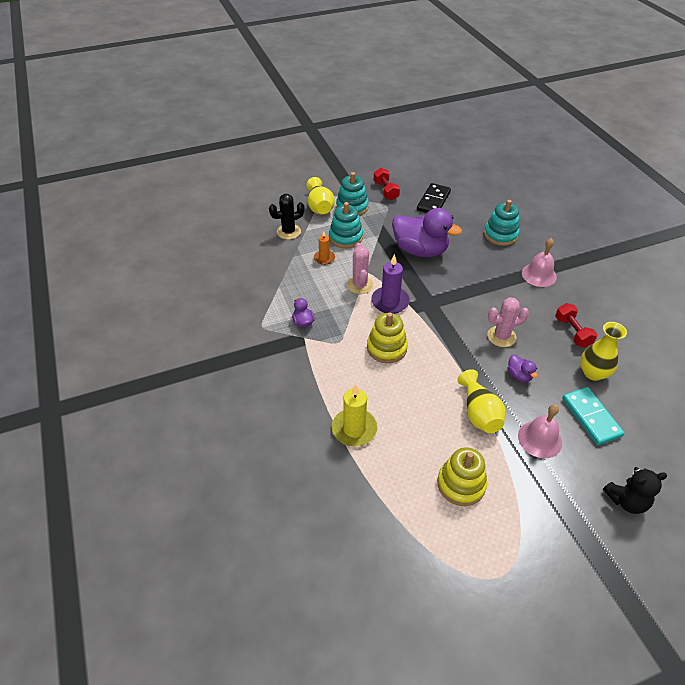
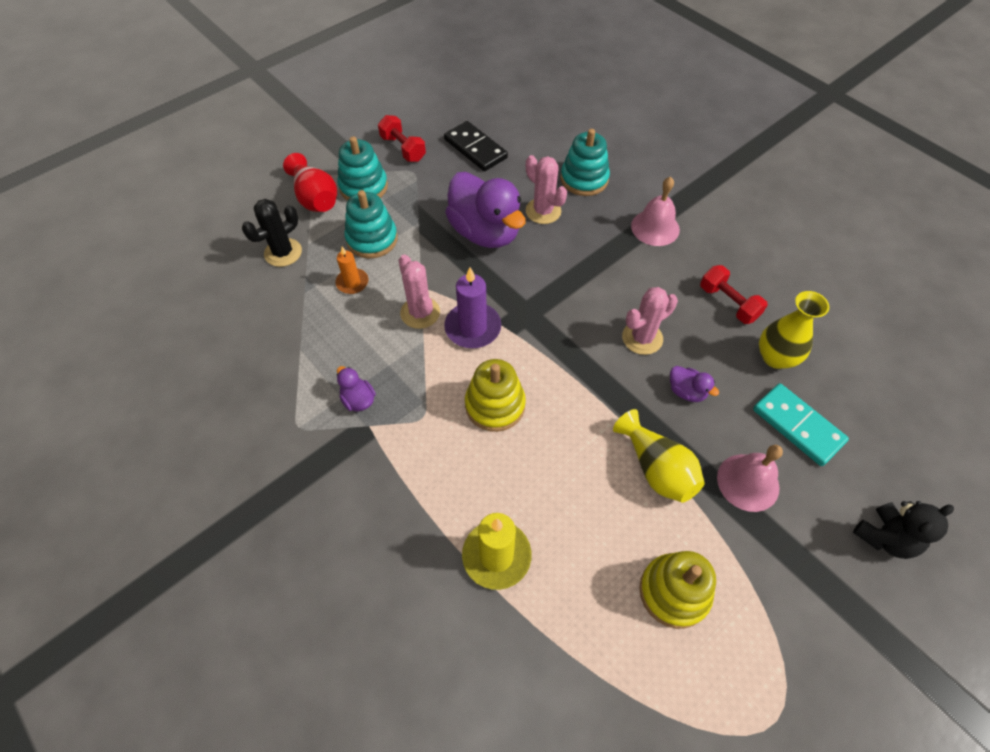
camera: 20 degrees left, 10 degrees up
yellow vase [306,177,335,214] -> red vase [283,153,337,212]
purple duck [392,208,462,257] -> purple duck turned 45 degrees clockwise [445,172,526,248]
black domino [417,183,451,213] -> black domino turned 45 degrees counterclockwise [444,121,508,171]
none -> pink cactus [526,155,567,224]

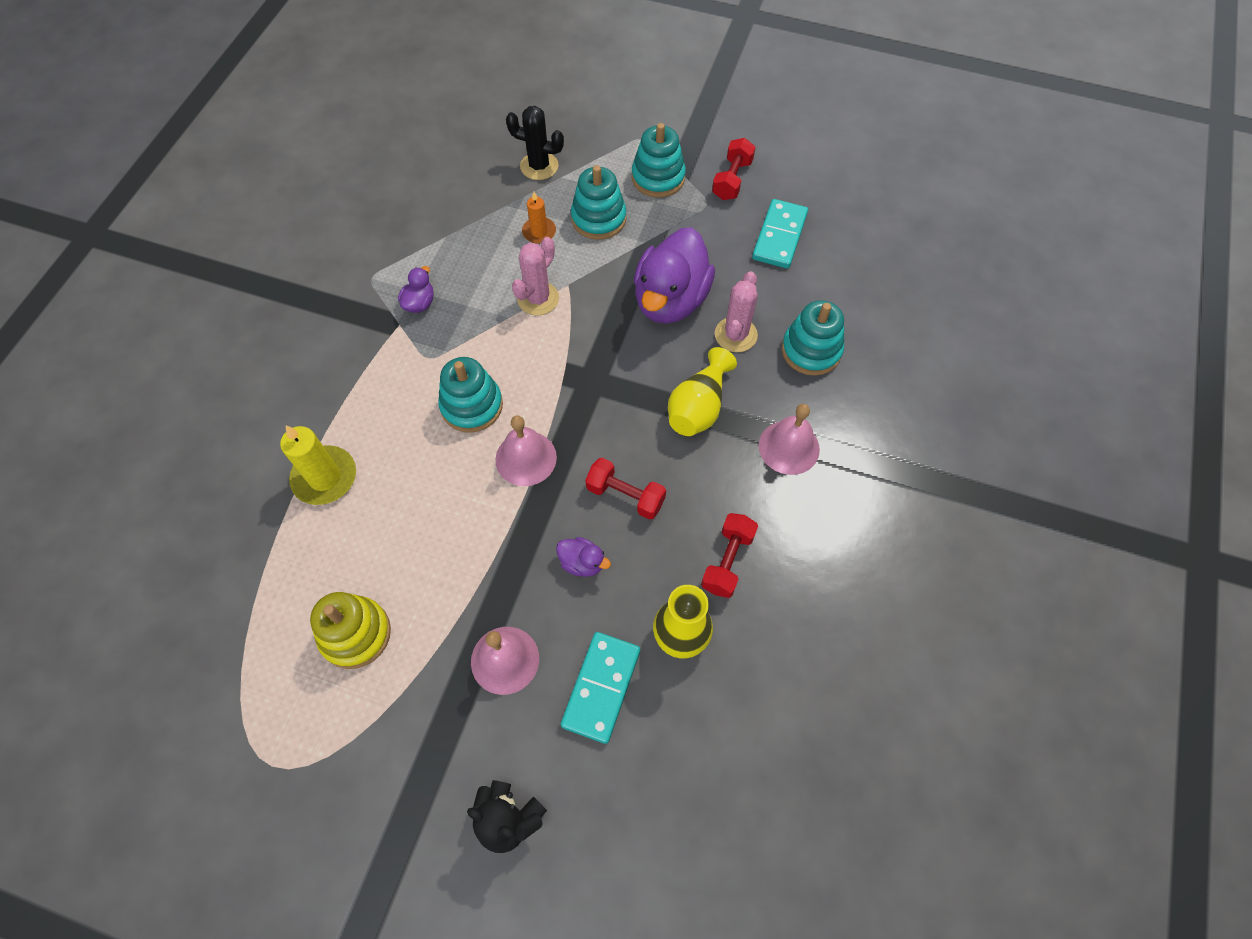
camera: 60 degrees right, 5 degrees up
red vase [283,153,337,212] -> none
black domino [444,121,508,171] -> turquoise domino [752,199,808,269]
purple candle [444,267,501,348] -> none
yellow stacking toy [465,359,526,432] -> turquoise stacking toy [438,357,503,433]
yellow vase [613,409,705,503] -> yellow vase moved to [668,347,737,436]
pink cactus [622,287,678,355] -> red dumbbell [585,458,666,520]
purple duck [670,366,719,402] -> purple duck turned 75 degrees counterclockwise [556,537,611,577]
none -> pink bell [495,415,557,486]

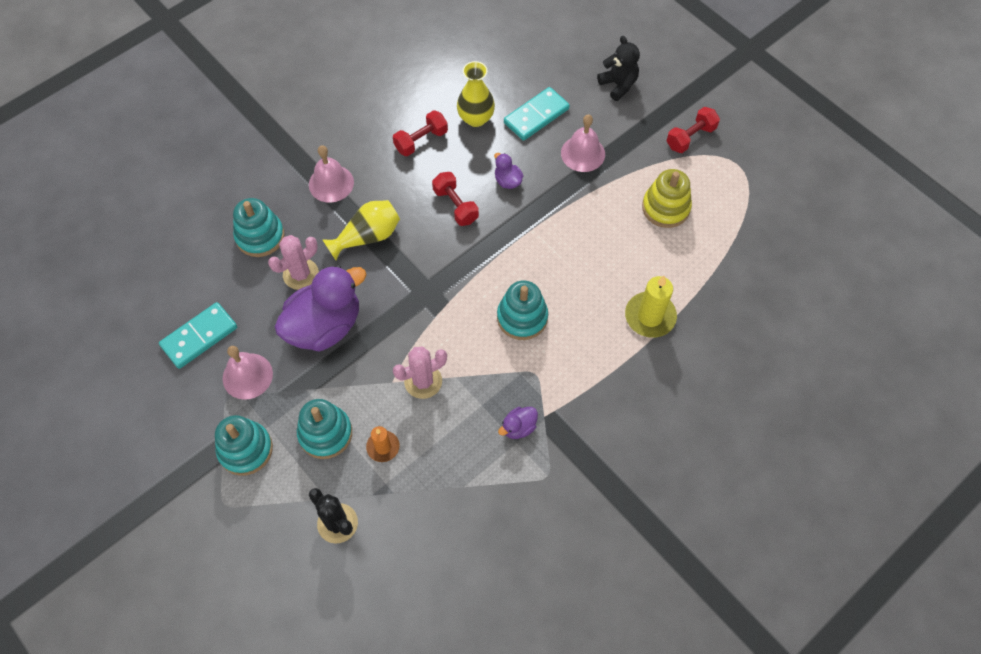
camera: 150 degrees left, 0 degrees up
pink bell [495,415,557,486] -> pink bell moved to [223,346,273,400]
red dumbbell [712,138,756,200] -> red dumbbell moved to [667,107,720,153]

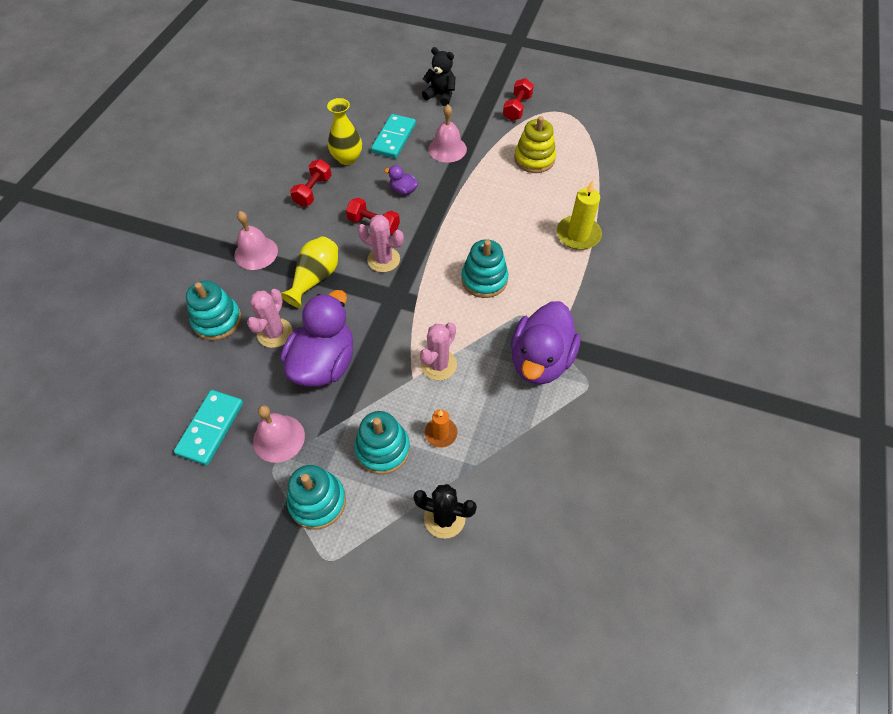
camera: 30 degrees left, 5 degrees down
purple duck [498,407,538,439] -> purple duck [511,301,581,385], size x2.34
none -> pink cactus [358,215,404,272]

